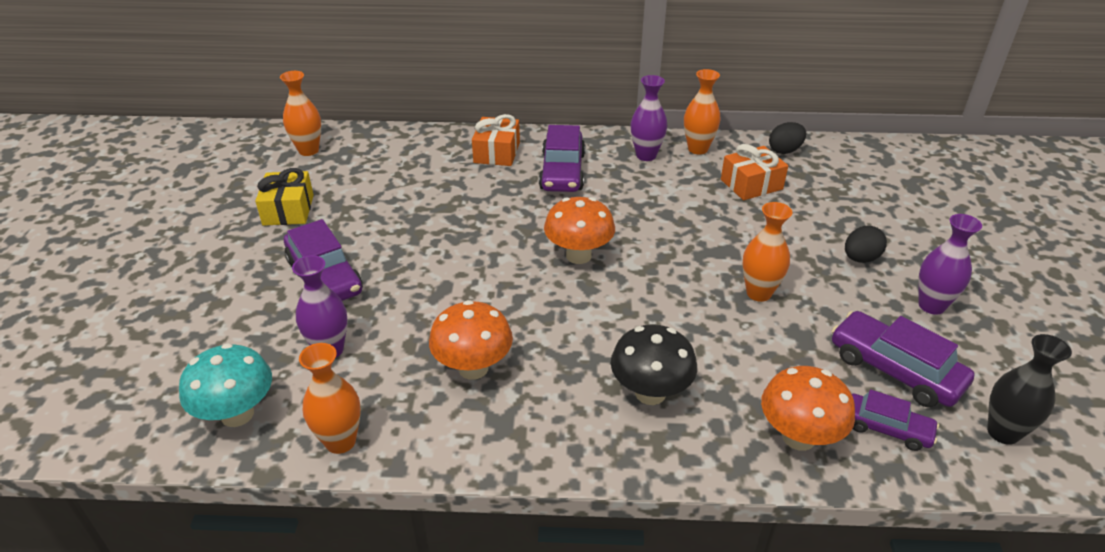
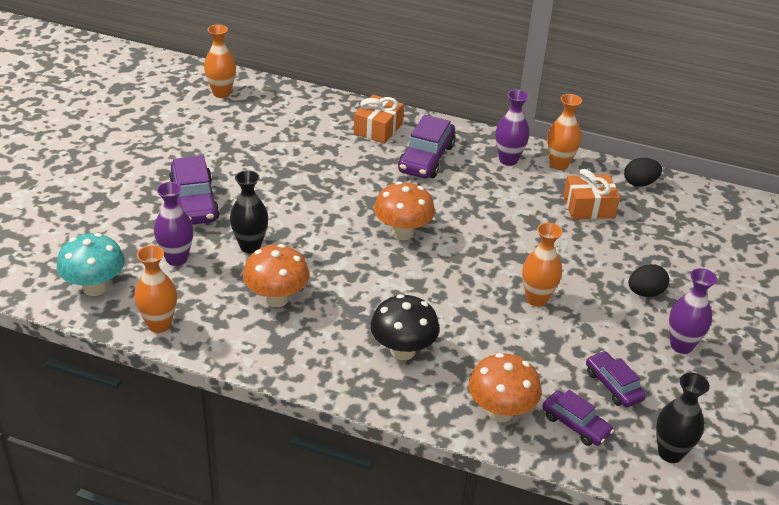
camera: 15 degrees right, 0 degrees up
yellow gift [255,168,314,226] -> none
purple car [832,311,975,407] -> purple car [586,351,646,408], size x0.62
none -> black vase [230,170,268,253]

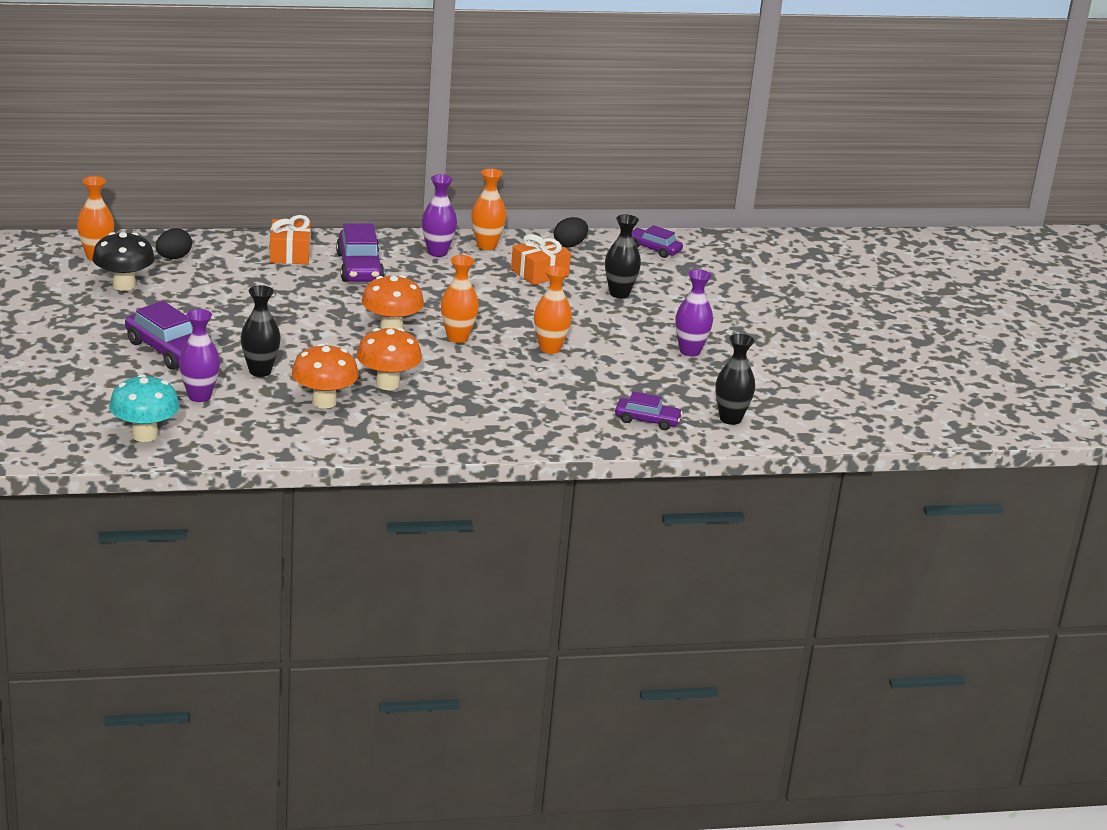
camera: 30 degrees left, 10 degrees down
orange vase [134,245,177,333] -> orange vase moved to [441,255,479,343]
black mushroom [370,294,440,360] -> black mushroom moved to [92,232,155,291]
orange mushroom [468,353,542,422] -> orange mushroom moved to [356,328,422,390]
purple car [586,351,646,408] -> purple car moved to [632,225,683,258]
black egg [628,264,669,297] -> black egg moved to [156,228,192,259]
none -> black vase [605,214,641,298]

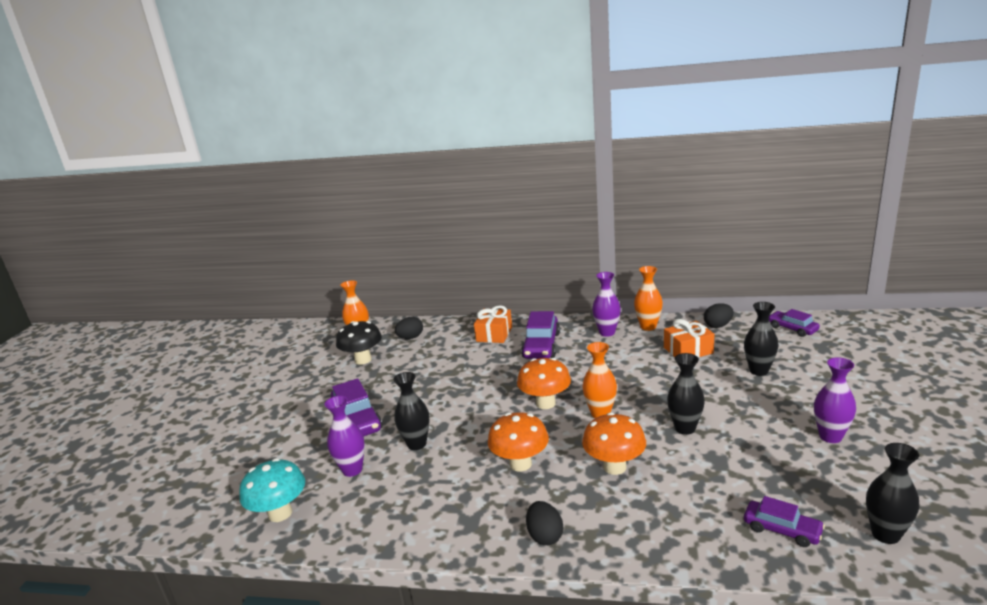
camera: 25 degrees right, 5 degrees down
orange mushroom [292,343,359,409] -> orange mushroom moved to [582,412,646,475]
orange vase [534,266,572,354] -> black vase [667,353,705,435]
none -> black egg [526,501,563,545]

